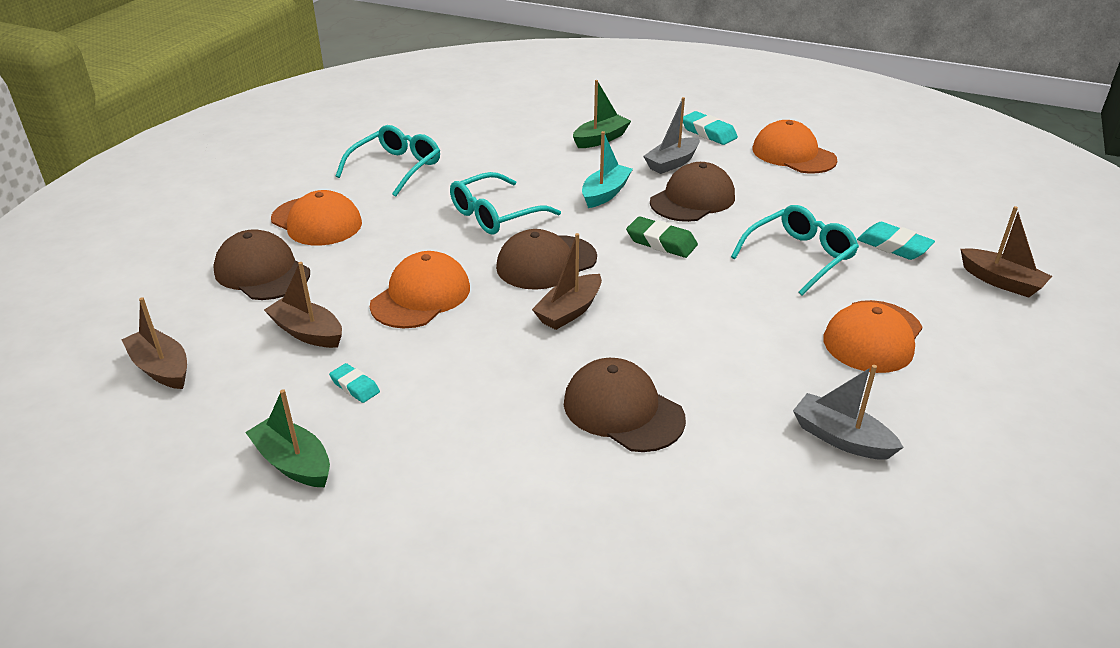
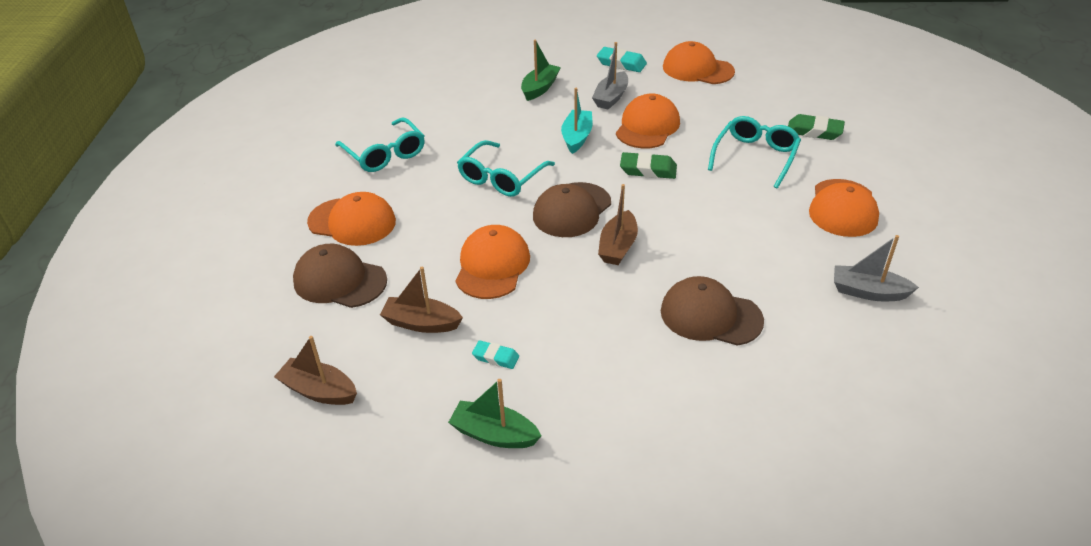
camera: 20 degrees left, 5 degrees up
turquoise glasses [336,125,440,197] -> turquoise glasses turned 135 degrees clockwise [335,117,425,172]
brown cap [650,162,735,222] -> orange cap [616,93,680,148]
turquoise eraser [857,222,935,260] -> green eraser [788,114,845,140]
brown boat [961,206,1052,298] -> none

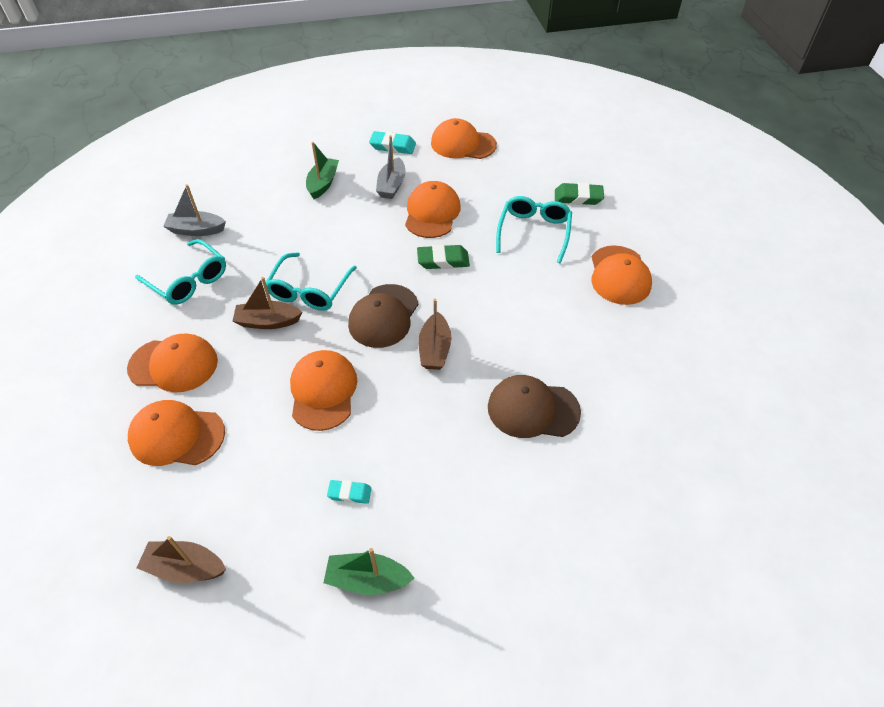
camera: 15 degrees left, 10 degrees up
brown cap [293,244,387,308] -> orange cap [128,400,225,466]
brown boat [380,267,463,333] -> brown boat moved to [233,277,302,329]
turquoise boat [561,88,592,154] -> none
grey boat [834,235,919,301] -> grey boat moved to [163,184,226,236]

